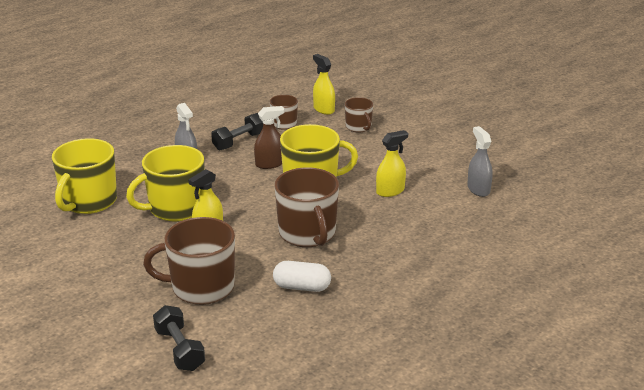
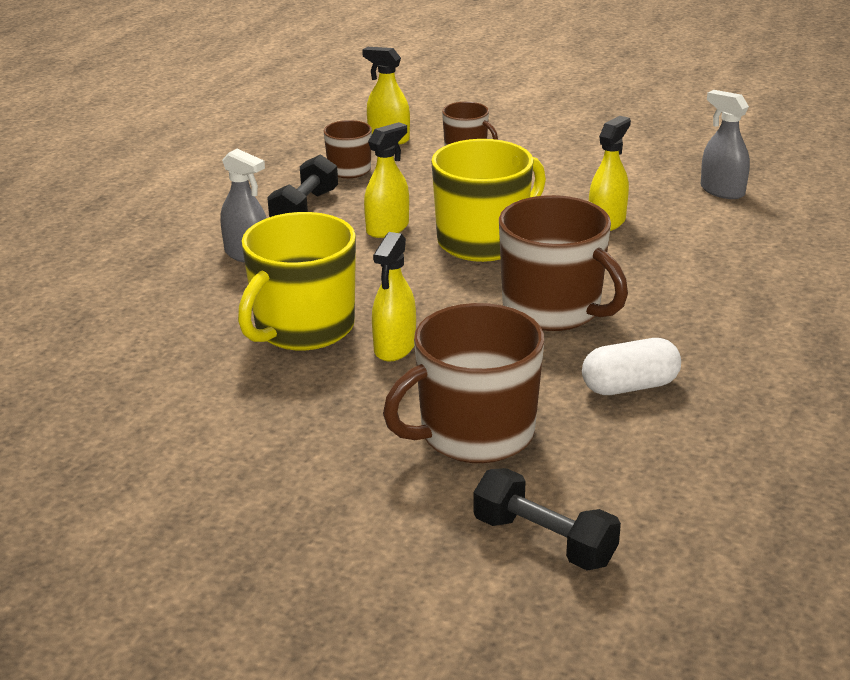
camera: 25 degrees left, 0 degrees up
yellow mug [52,138,117,214] -> none
brown spray bottle [254,106,285,169] -> yellow spray bottle [364,122,409,238]

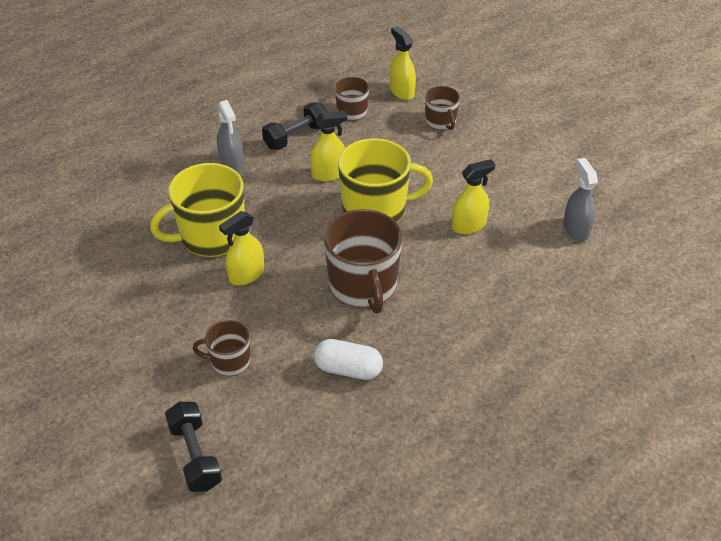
camera: 30 degrees right, 15 degrees up
brown mug [383,303,544,463] -> brown mug [193,320,251,376], size x0.54

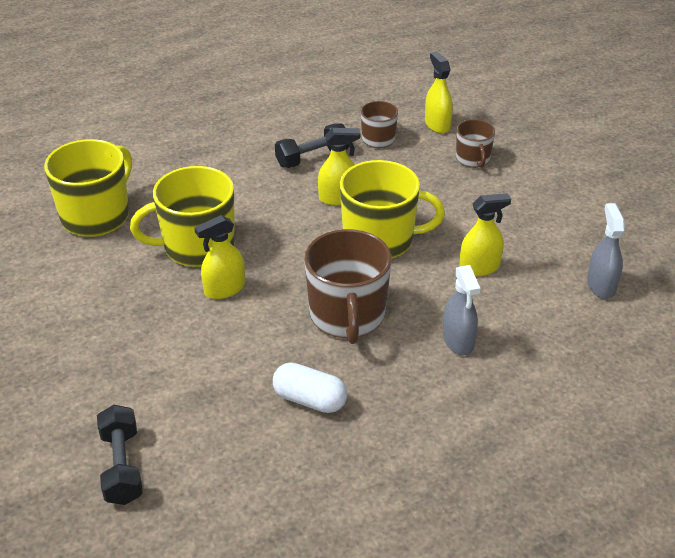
camera: 10 degrees right, 5 degrees down
brown mug [193,320,251,376] -> none
grey spray bottle [217,100,244,172] -> grey spray bottle moved to [443,265,480,355]
none -> yellow mug [44,139,132,237]

